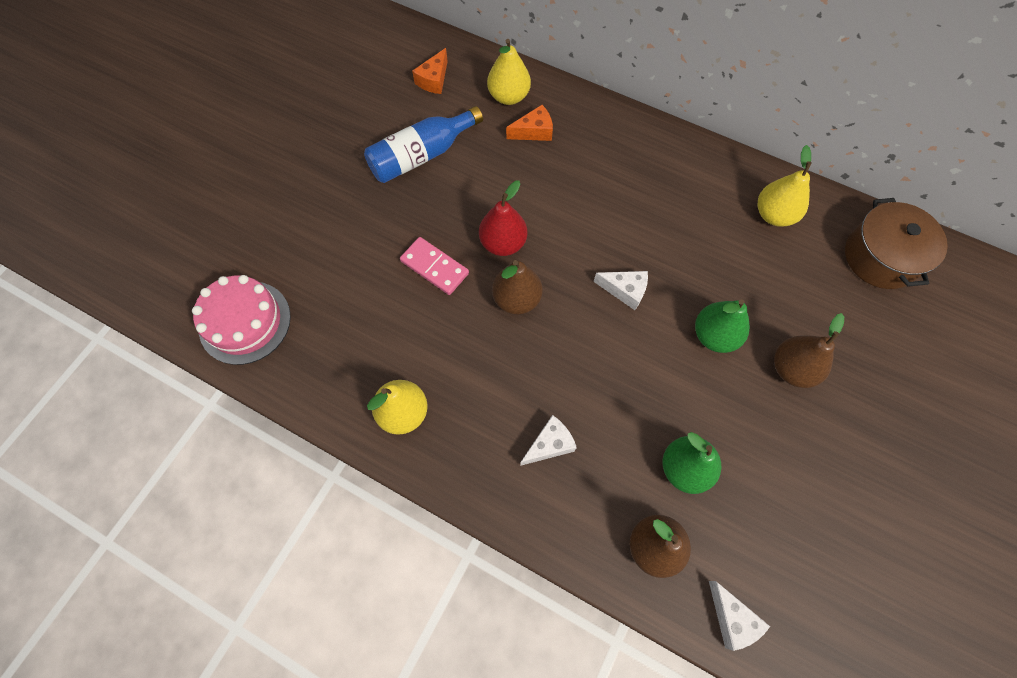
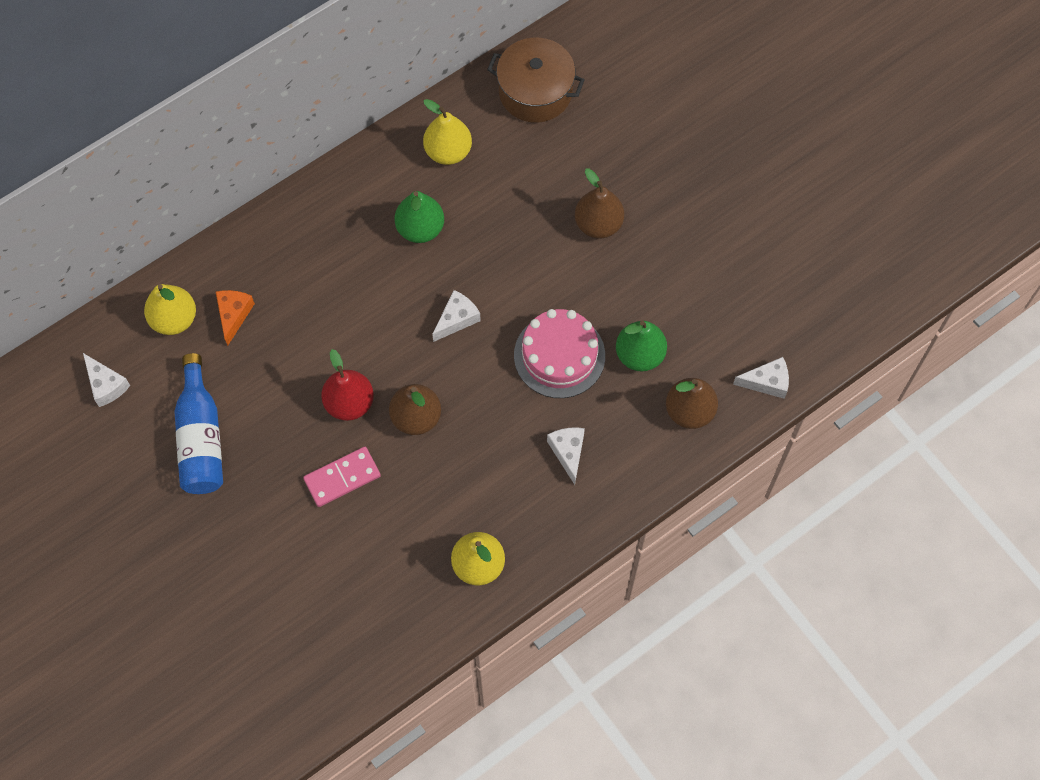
camera: 65 degrees left, 0 degrees up
pink cake [192,275,291,365] -> pink cake moved to [514,309,605,398]
orange cheese [412,48,448,94] -> white cheese [83,353,130,407]
green pear [695,299,750,353] -> green pear moved to [395,191,444,243]

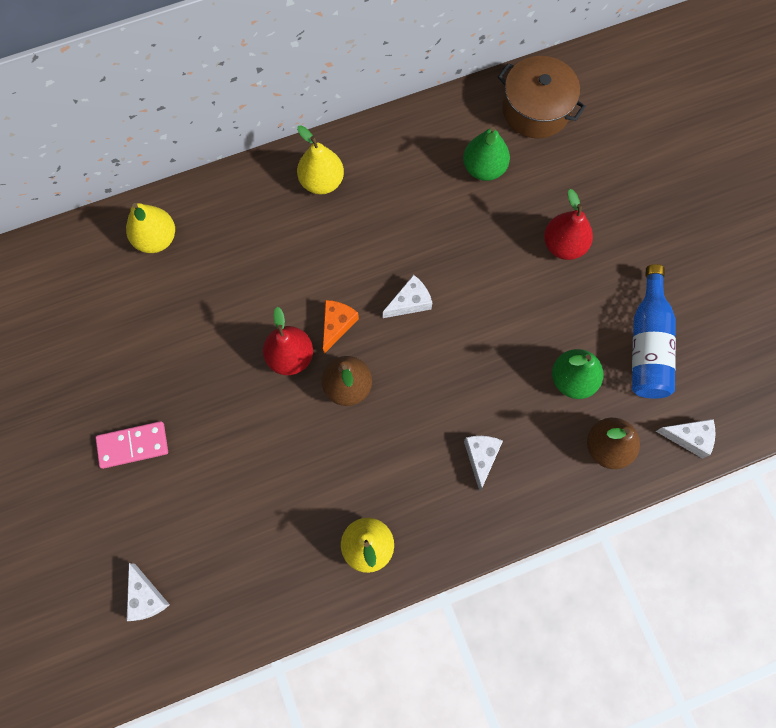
camera: 15 degrees right, 5 degrees up
white cheese [83,353,130,407] -> white cheese moved to [127,563,170,621]
blue bottle [174,353,223,494] -> blue bottle moved to [632,264,676,398]
orange cheese [216,290,255,346] -> orange cheese moved to [323,300,359,354]
pink domino [303,447,381,507] -> pink domino moved to [95,421,168,469]
green pear [395,191,444,243] -> green pear moved to [463,127,510,181]
yellow pear [423,99,472,165] -> yellow pear moved to [297,125,344,194]
pink cake [514,309,605,398] -> none
brown pear [575,169,624,239] -> red pear [544,189,593,260]

